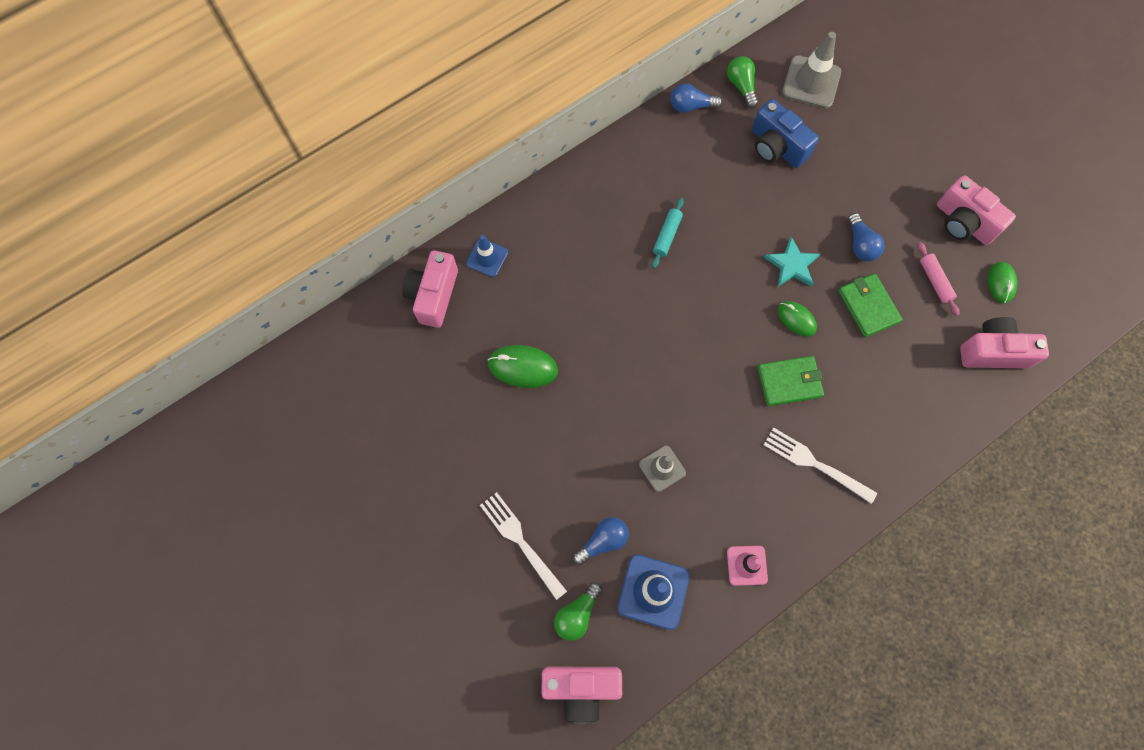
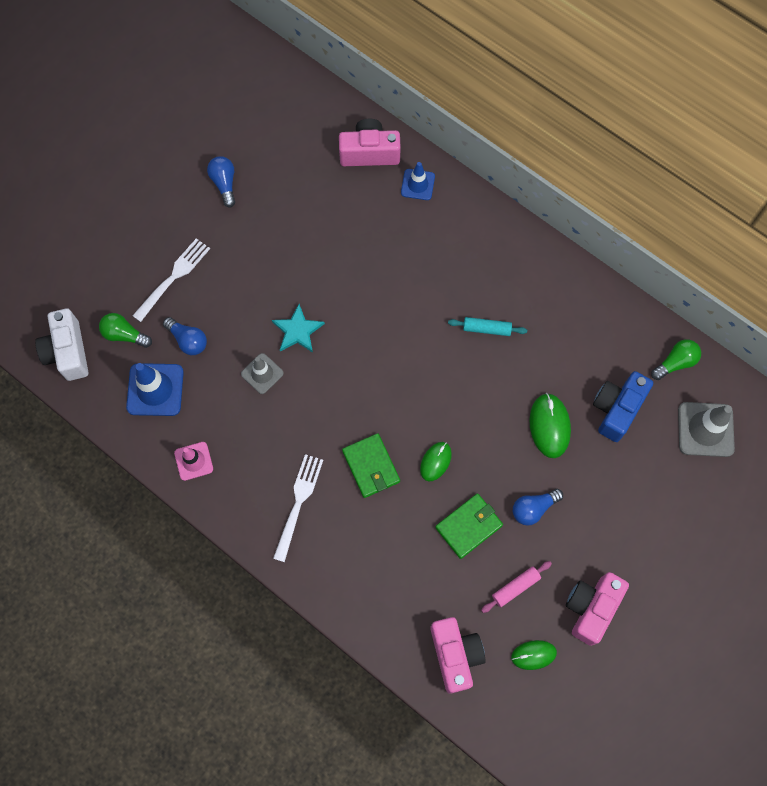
camera: 75 degrees right, 0 degrees up
green mouse [488,345,558,388] -> green mouse moved to [530,393,571,458]
pink camera [542,667,622,723] -> white camera [35,308,88,381]
blue light bulb [670,83,723,113] -> blue light bulb moved to [207,156,235,208]
turquoise star [764,237,820,286] -> turquoise star moved to [272,304,325,353]

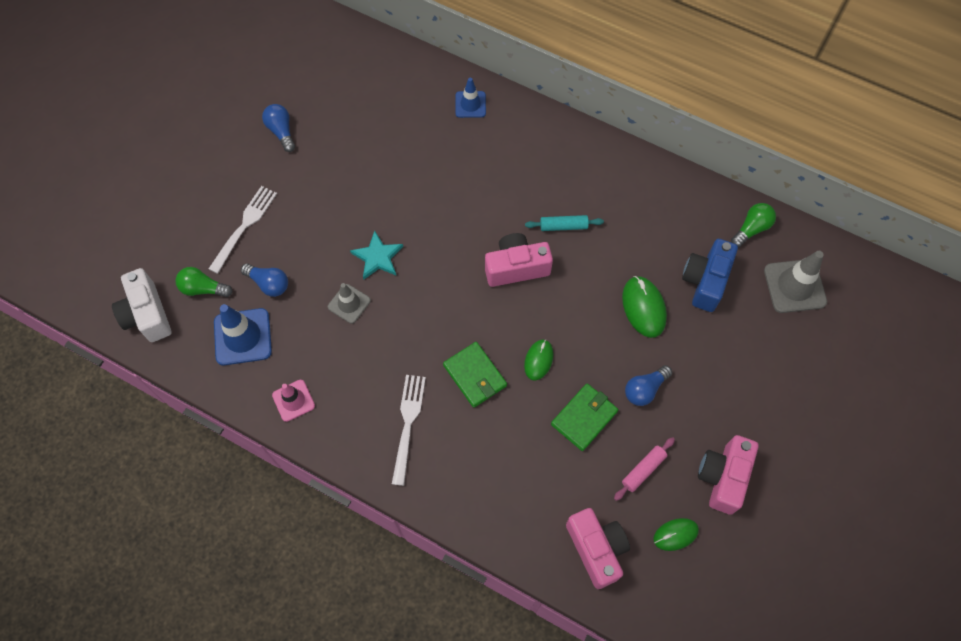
camera: 10 degrees left, 5 degrees down
pink camera [339,119,401,166] -> pink camera moved to [485,233,553,287]

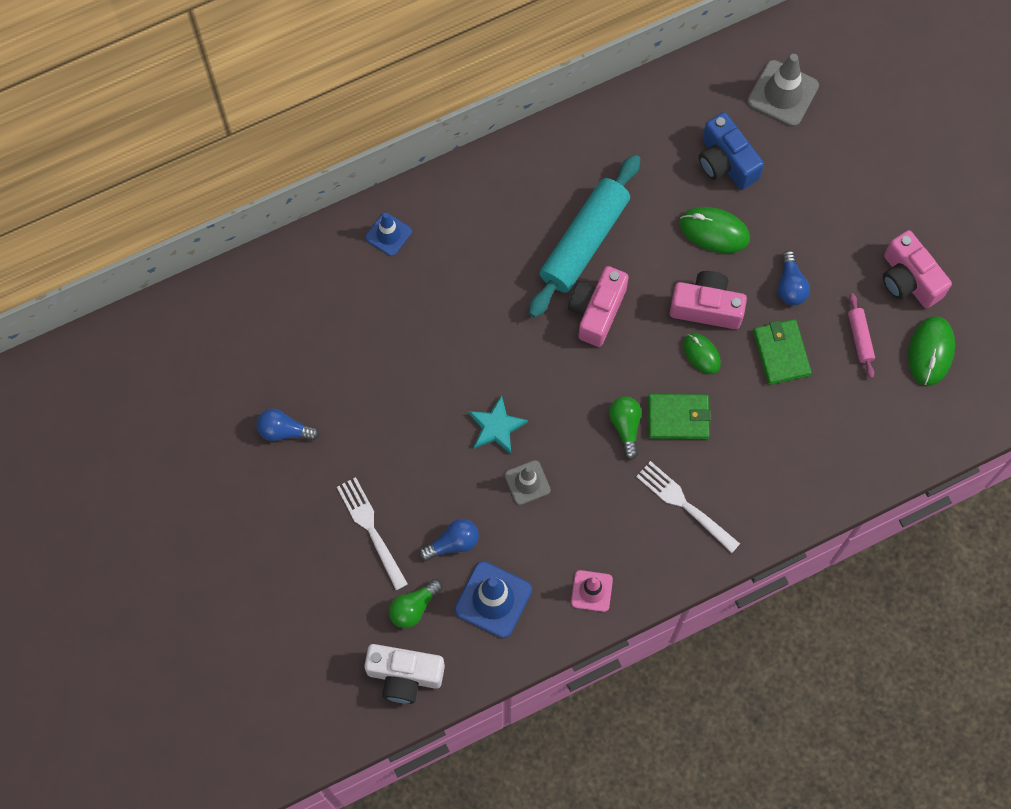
camera: 55 degrees left, 5 degrees up
turquoise rolling pin [525,215,604,231] -> turquoise rolling pin [529,154,641,318], size x2.26
pink camera [566,508,630,589] -> pink camera moved to [670,271,747,329]
green mouse [653,518,699,551] -> green mouse [908,316,955,386], size x1.54
green light bulb [731,203,776,247] -> green light bulb moved to [609,396,641,460]

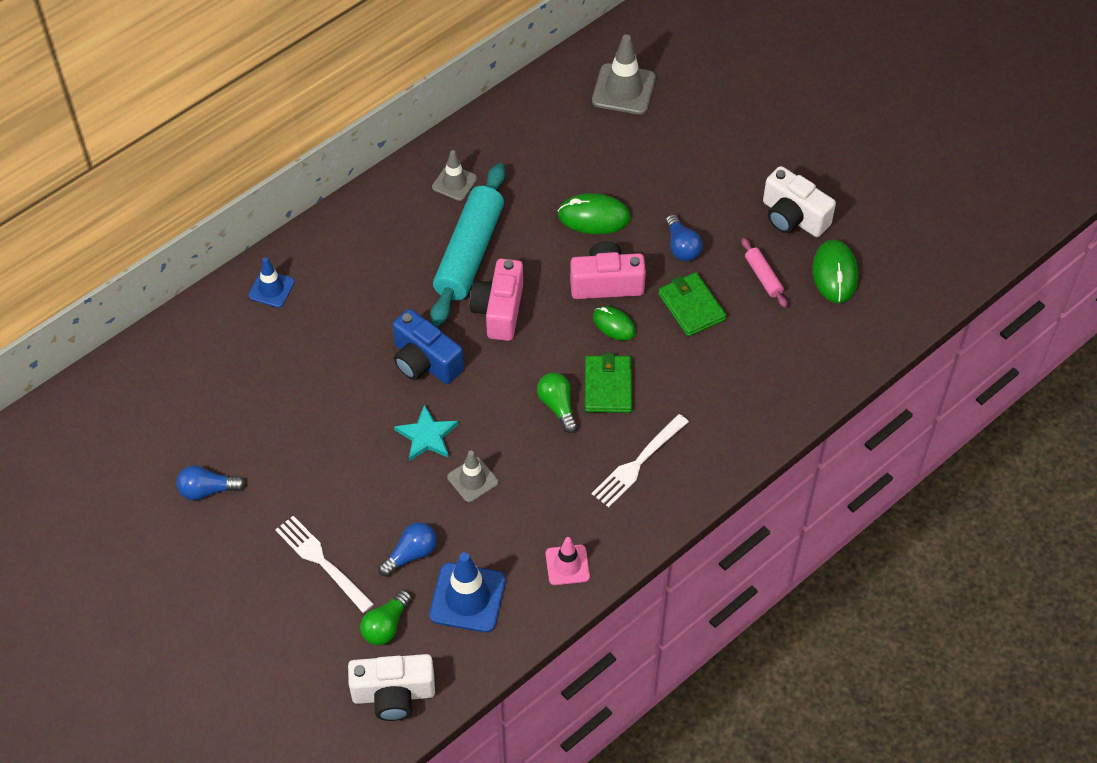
camera: 15 degrees left, 15 degrees down
white fork [636,461,740,553] -> white fork turned 75 degrees counterclockwise [592,414,689,508]
green wallet [648,394,711,439] -> green wallet turned 75 degrees counterclockwise [585,353,632,413]
blue camera [699,112,764,190] -> blue camera moved to [393,309,464,384]
pink camera [883,230,952,308] -> white camera [763,166,836,237]
none -> grey traffic cone [432,150,477,201]

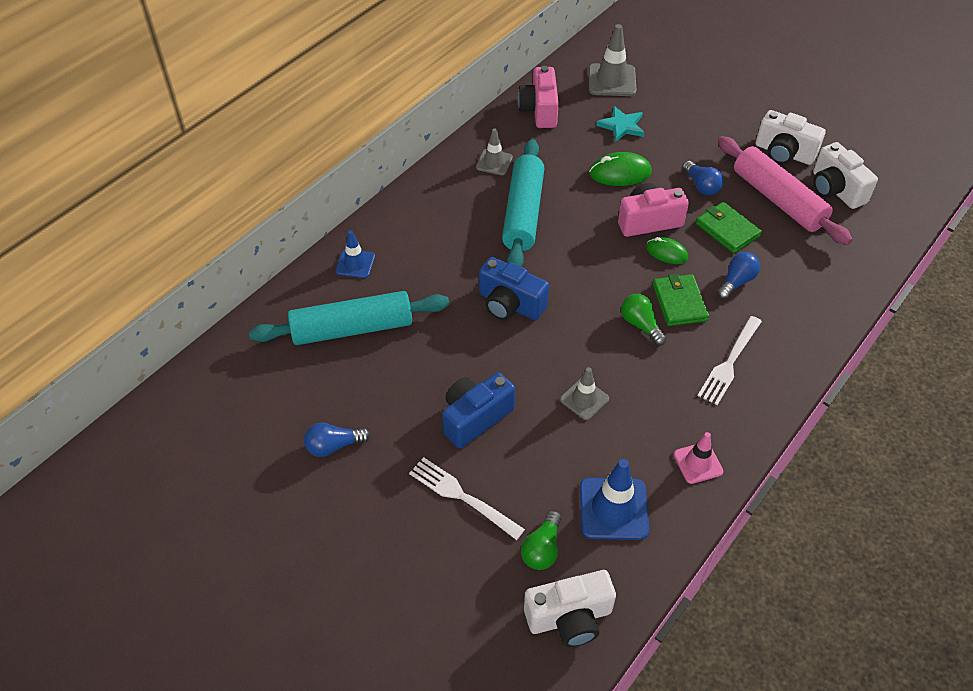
camera: 10 degrees left, 5 degrees down
blue light bulb [378,522,437,577] -> blue light bulb moved to [717,252,760,300]
turquoise star [394,404,458,461] -> turquoise star moved to [596,106,645,142]
pink camera [470,258,523,341] -> pink camera moved to [518,66,559,128]
pink rolling pin [741,238,788,308] -> pink rolling pin [718,136,852,245], size x2.26
green mouse [813,239,858,303] -> white camera [813,142,878,209]
none -> turquoise rolling pin [249,291,449,345]
none -> blue camera [442,372,515,448]

